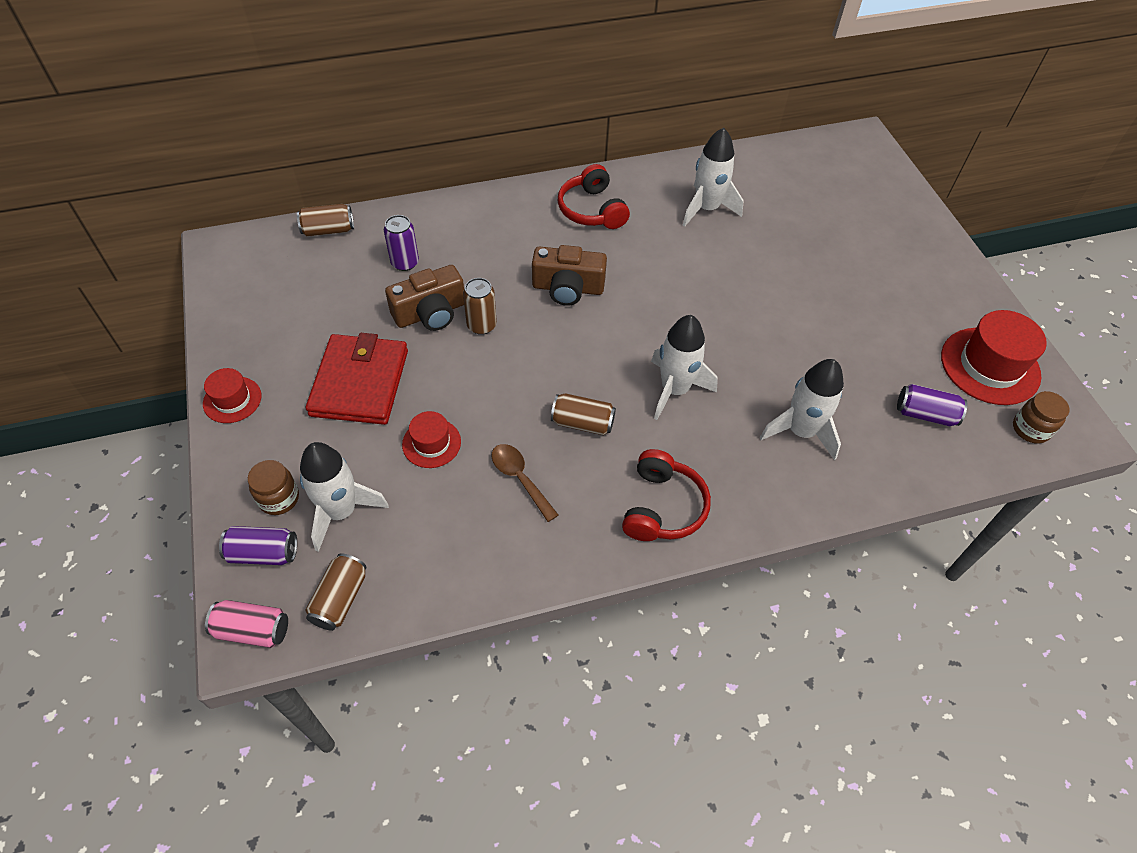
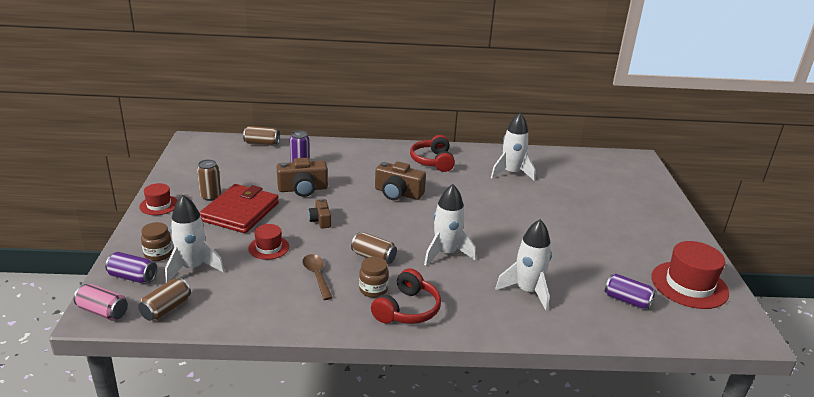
camera: 15 degrees right, 25 degrees down
brown can [463,278,497,335] -> brown can moved to [197,159,221,201]
brown jar [1013,391,1069,444] -> brown jar moved to [359,257,389,298]
none -> brown camera [308,198,331,229]

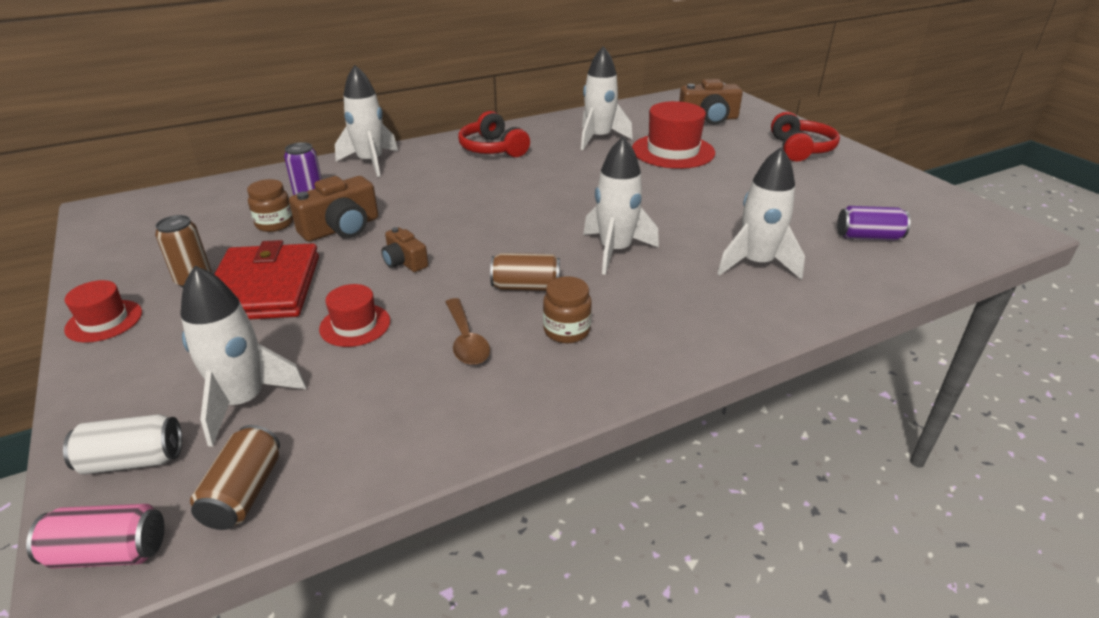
camera: 25 degrees left, 5 degrees up
purple can [105,252,157,284] -> white can [63,414,182,475]
brown jar [141,222,173,261] -> brown jar moved to [247,179,293,232]
brown can [243,126,280,146] -> none
brown spoon [302,254,333,300] -> brown spoon turned 150 degrees counterclockwise [445,298,490,365]
red headphones [371,268,441,324] -> red headphones moved to [771,112,840,162]
brown camera [375,161,426,200] -> brown camera moved to [679,79,743,125]
red hat [652,241,729,309] -> red hat moved to [632,101,715,169]
none -> white rocket [335,65,398,177]

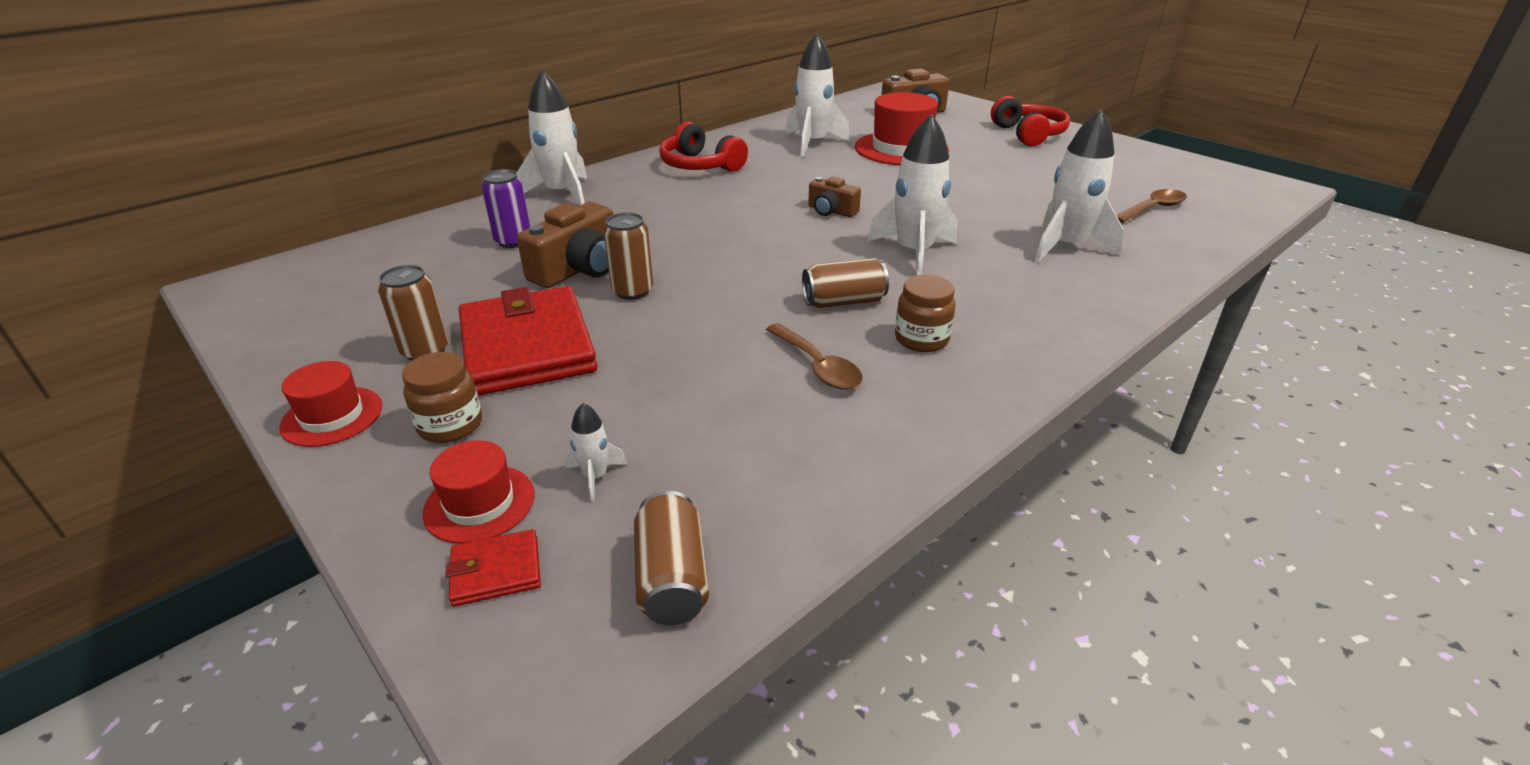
camera: 15 degrees left, 0 degrees up
pink can [26,504,165,568] -> none
white can [63,414,182,475] -> red wallet [446,529,541,607]
white rocket [180,266,307,447] -> white rocket [565,403,628,502], size x0.45
brown jar [247,179,293,232] -> brown jar moved to [402,352,482,443]
red hat [319,284,390,347] -> red hat moved to [422,440,535,544]
brown camera [381,227,428,272] -> brown camera moved to [808,177,861,217]
purple can [837,206,910,241] -> brown spoon [1116,189,1187,223]
none -> brown can [603,212,653,300]

